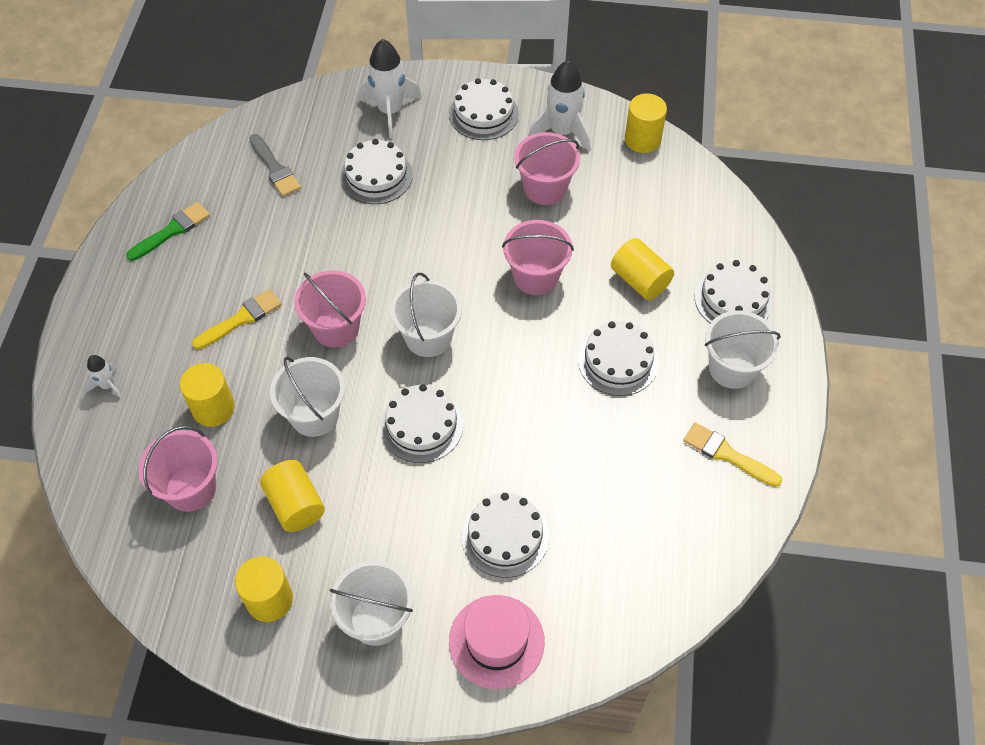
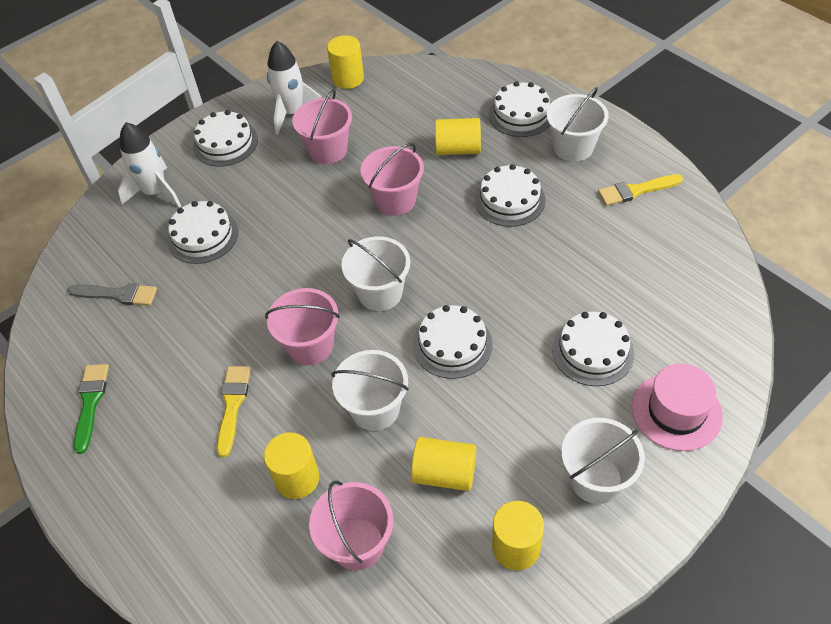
camera: 45 degrees left, 5 degrees down
white rocket [85,355,122,399] -> none

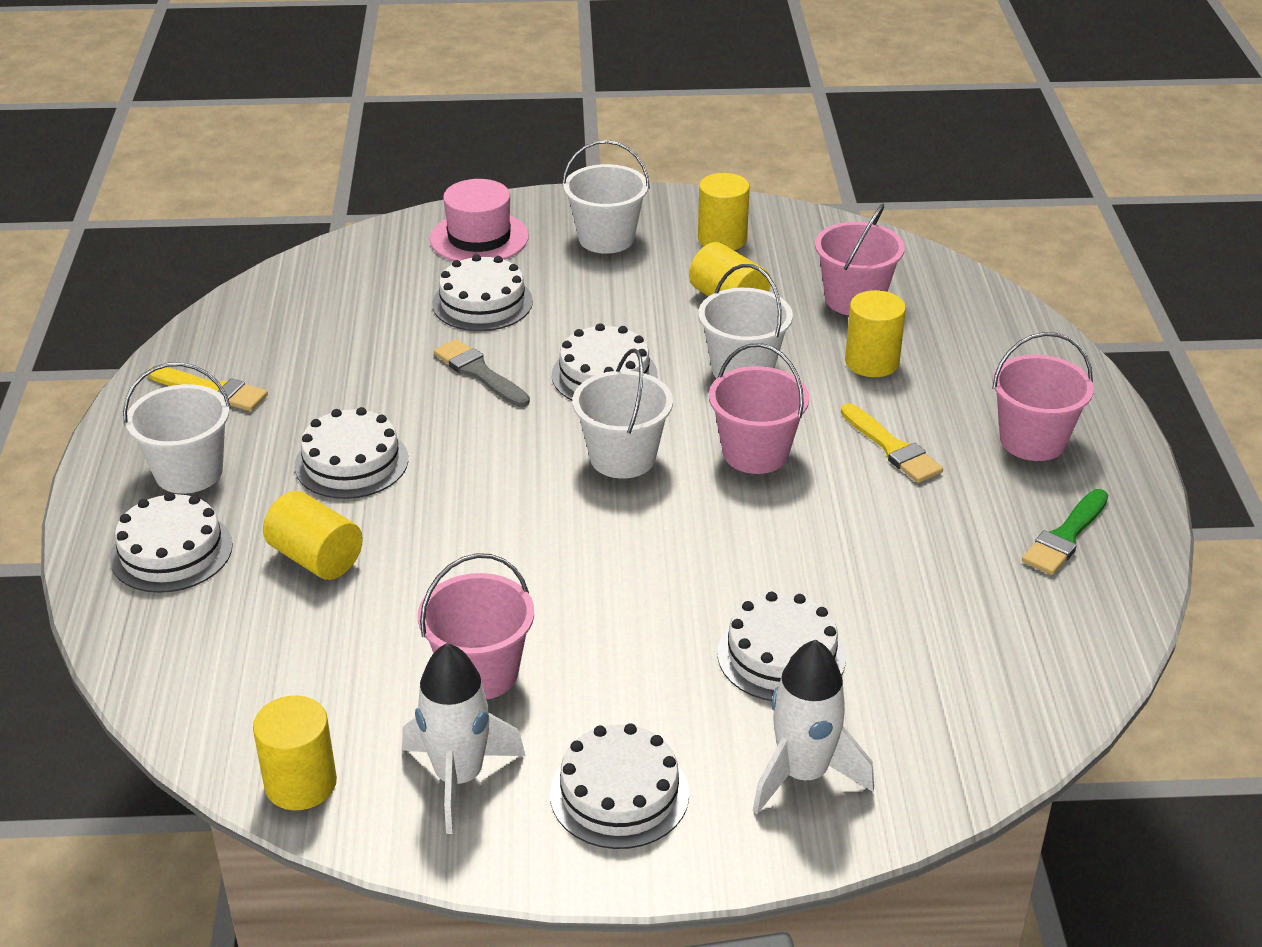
camera: 145 degrees left, 15 degrees down
grey brush [68,283,157,306] -> grey brush moved to [434,339,530,407]
yellow brush [216,366,251,457] -> yellow brush turned 75 degrees counterclockwise [841,403,943,483]
pink bucket [360,143,424,216] -> pink bucket moved to [992,332,1094,461]

